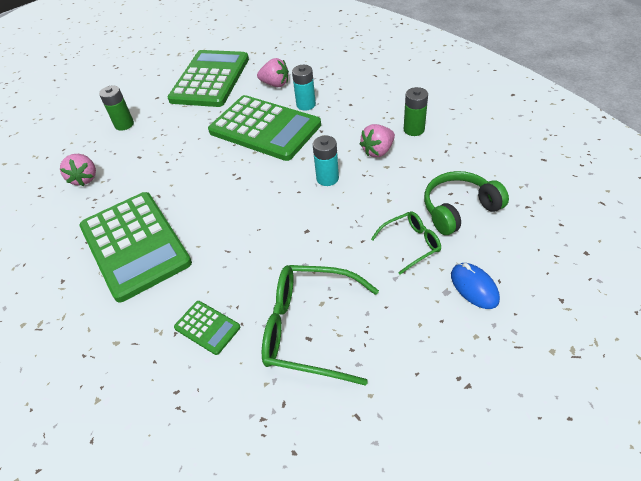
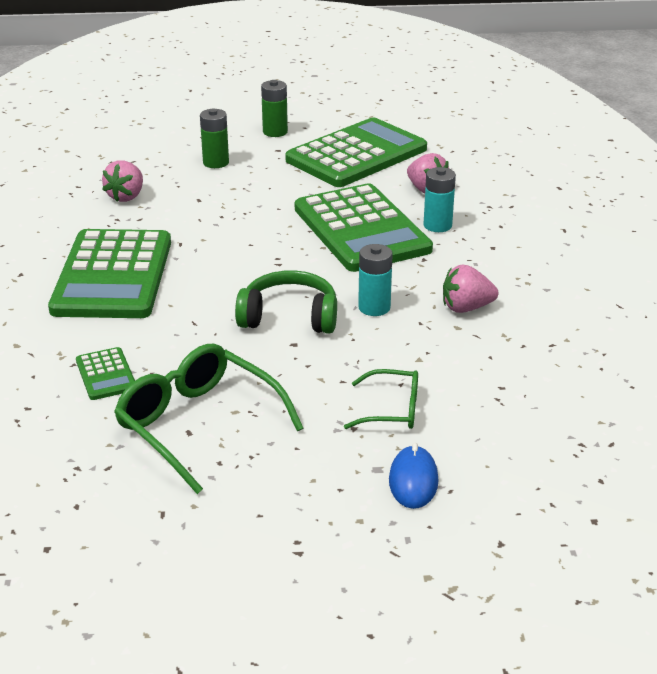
camera: 30 degrees right, 15 degrees down
green battery [404,87,428,136] -> green battery moved to [261,80,288,137]
green headphones [424,171,509,235] -> green headphones moved to [235,270,337,334]

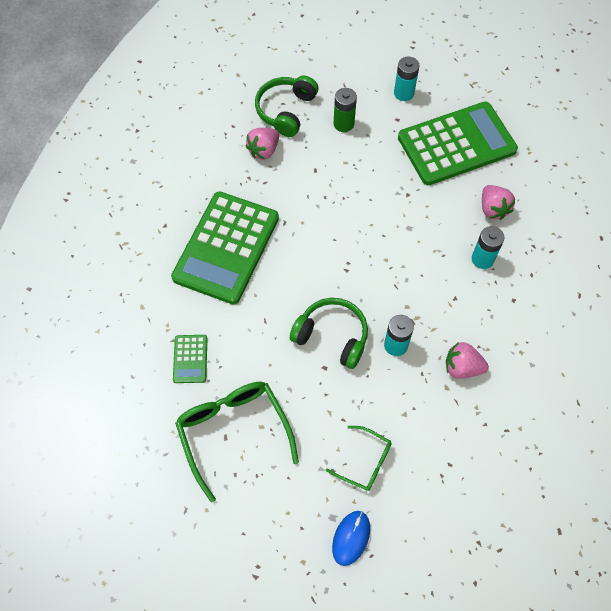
camera: 20 degrees right, 30 degrees up
green battery [261,80,288,137] -> turquoise battery [394,56,420,101]
green calculator [295,183,433,272] -> none
none -> green headphones [255,76,319,137]

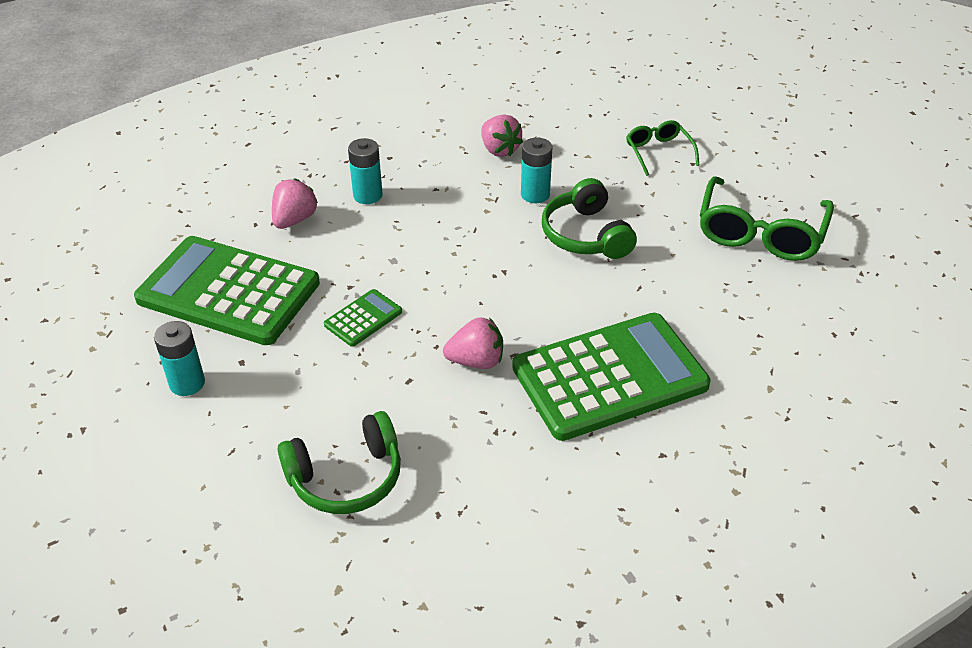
camera: 135 degrees left, 20 degrees down
green calculator [173,335,207,383] -> green calculator moved to [324,289,402,347]
pink strawberry [245,128,279,160] -> pink strawberry moved to [443,317,503,369]
blue mouse [332,511,370,566] -> none
green battery [334,88,357,132] -> none

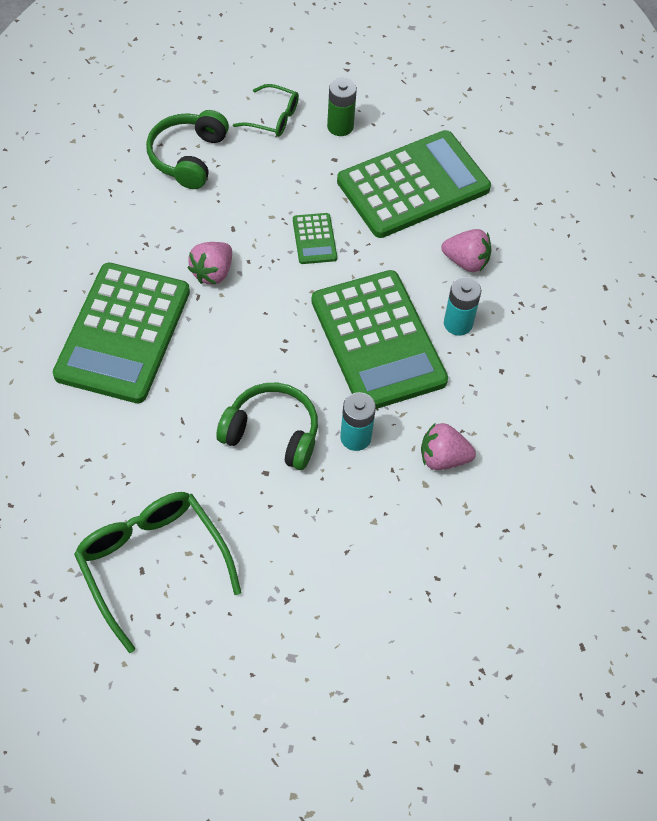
camera: 125 degrees right, 15 degrees up
turquoise battery [154,321,205,396] -> green battery [327,78,357,136]
pink strawberry [272,178,318,229] -> pink strawberry turned 45 degrees counterclockwise [441,229,491,272]
green glasses [626,120,700,176] -> green glasses moved to [233,84,299,137]
none -> green calculator [311,270,448,409]

